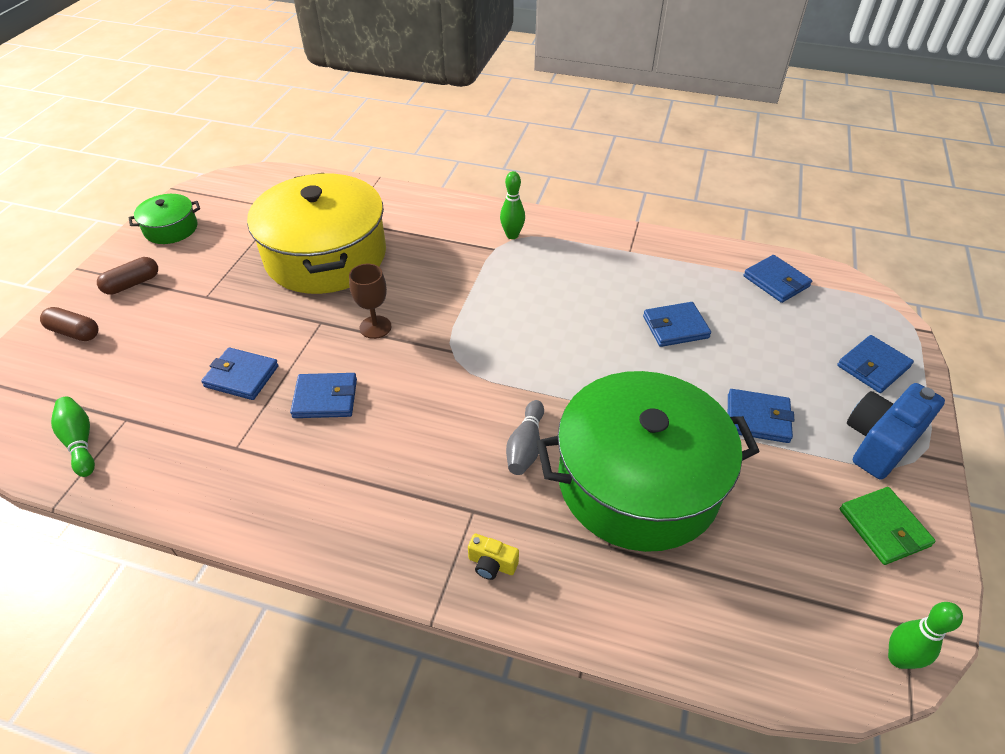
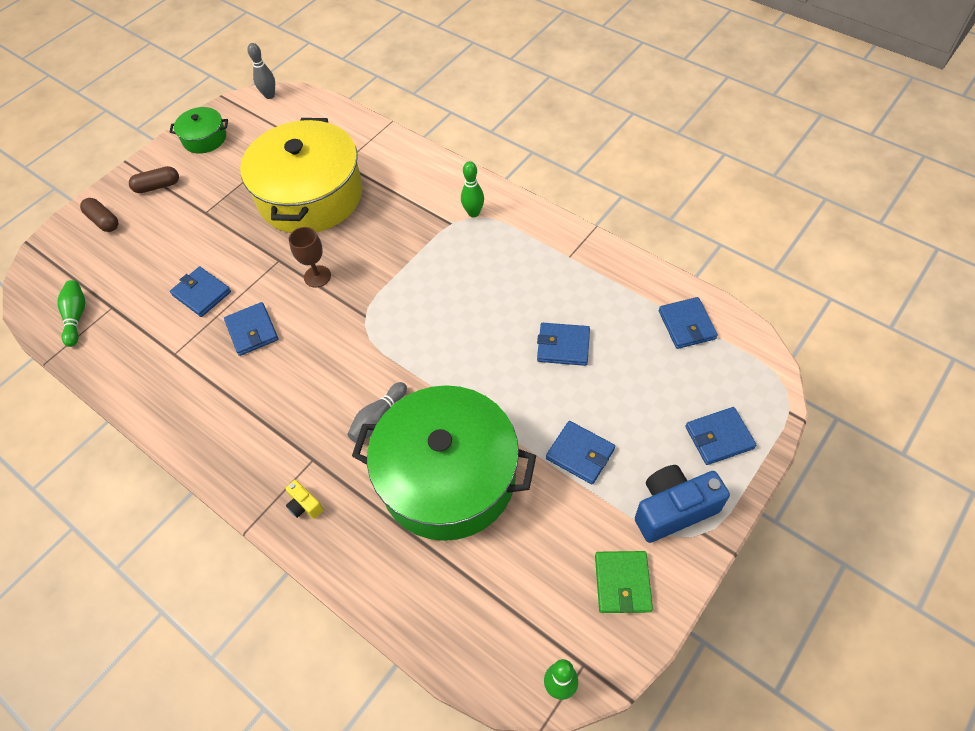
camera: 25 degrees right, 10 degrees up
blue wallet [290,373,357,418] -> blue wallet turned 45 degrees clockwise [224,302,278,356]
none -> grey bowling pin [247,43,275,99]

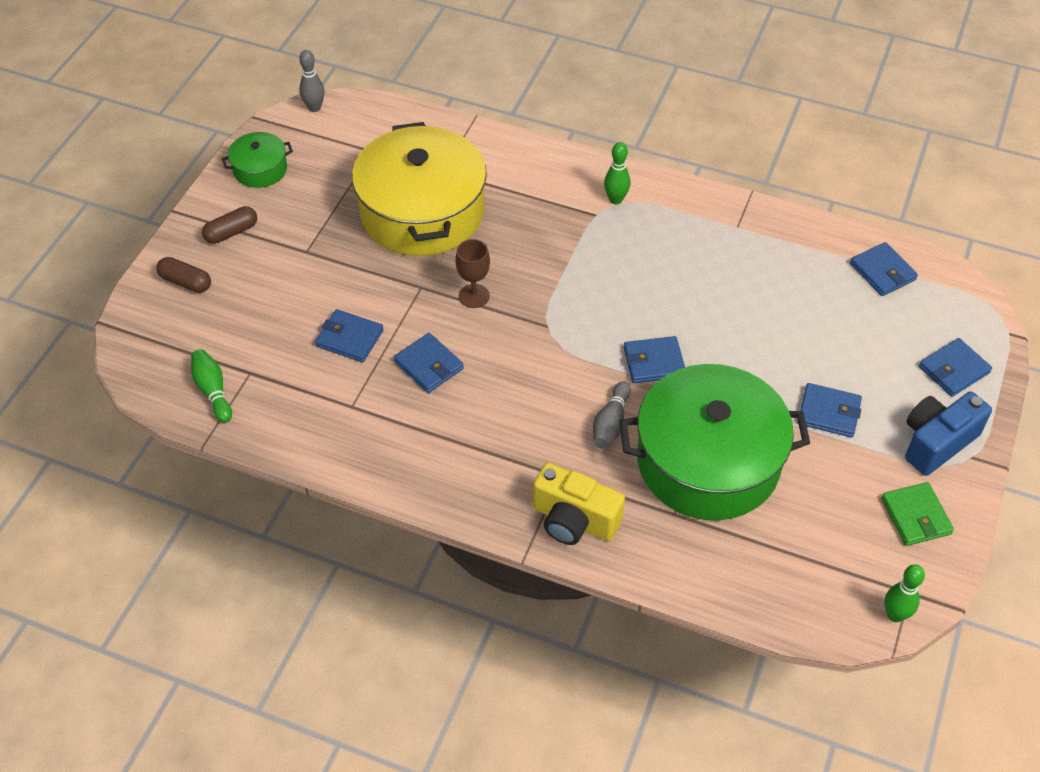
camera: 20 degrees left, 5 degrees down
yellow camera [285,480,324,519] -> yellow camera [533,462,625,545], size x2.14
blue wallet [537,323,590,366] -> blue wallet moved to [624,336,685,383]

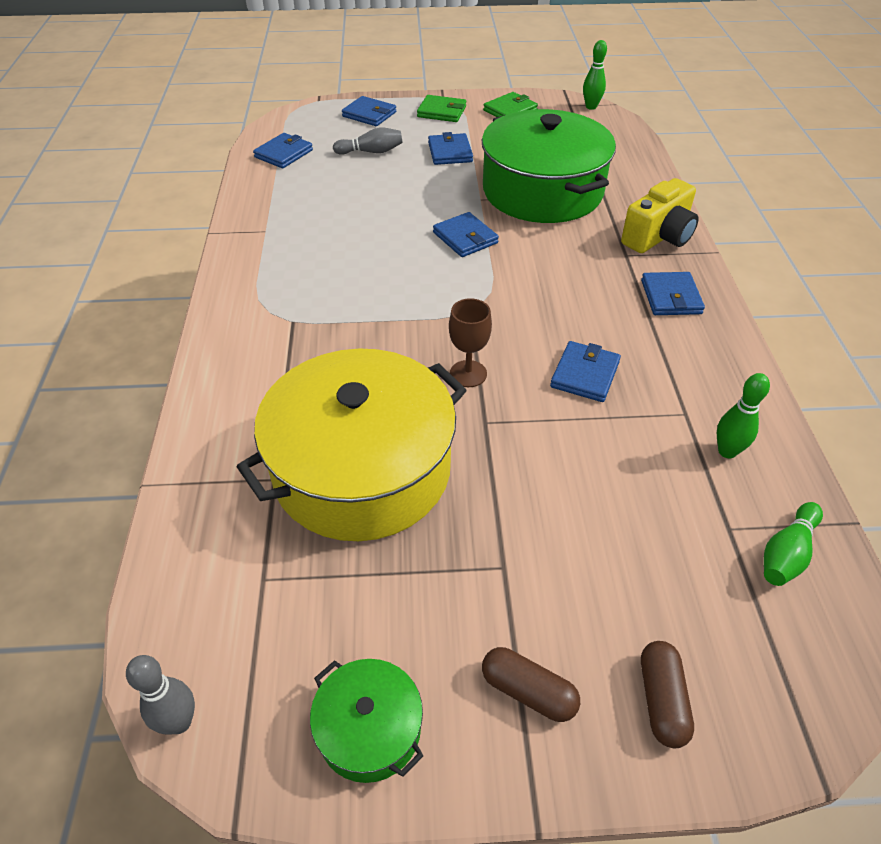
camera: 115 degrees left, 5 degrees down
blue wallet [315,309,384,362] -> blue wallet moved to [641,272,705,315]
yellow camera [533,462,625,545] -> yellow camera turned 45 degrees clockwise [621,178,699,253]
grey bowling pin [593,381,631,448] -> grey bowling pin moved to [333,128,403,155]
green bowling pin [604,142,630,204] -> green bowling pin moved to [717,373,770,458]
blue camera [905,391,992,476] -> green wallet [417,95,466,122]

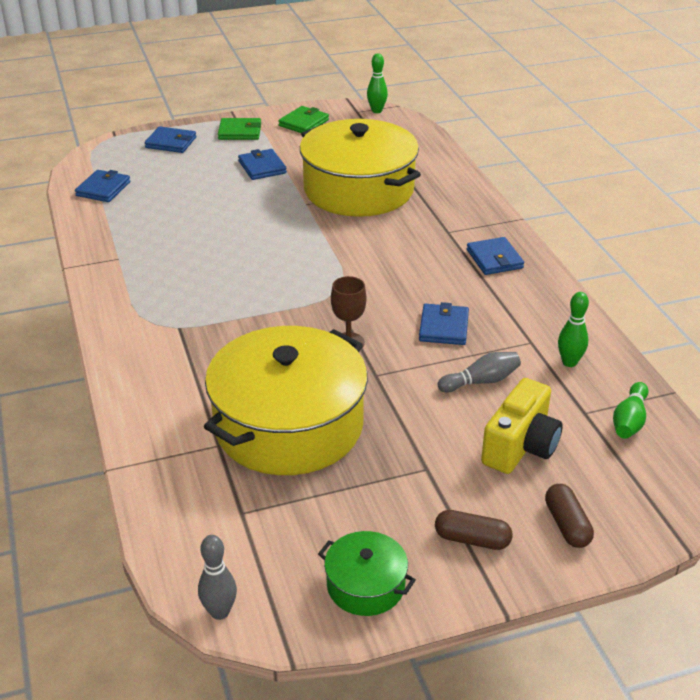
camera: 15 degrees left, 10 degrees down
grey bowling pin [333,128,403,155] -> grey bowling pin moved to [438,352,521,393]
blue wallet [433,212,499,257] -> none
green pot [482,109,616,223] -> yellow pot [300,119,421,217]
yellow camera [621,178,699,253] -> yellow camera moved to [481,378,563,474]

